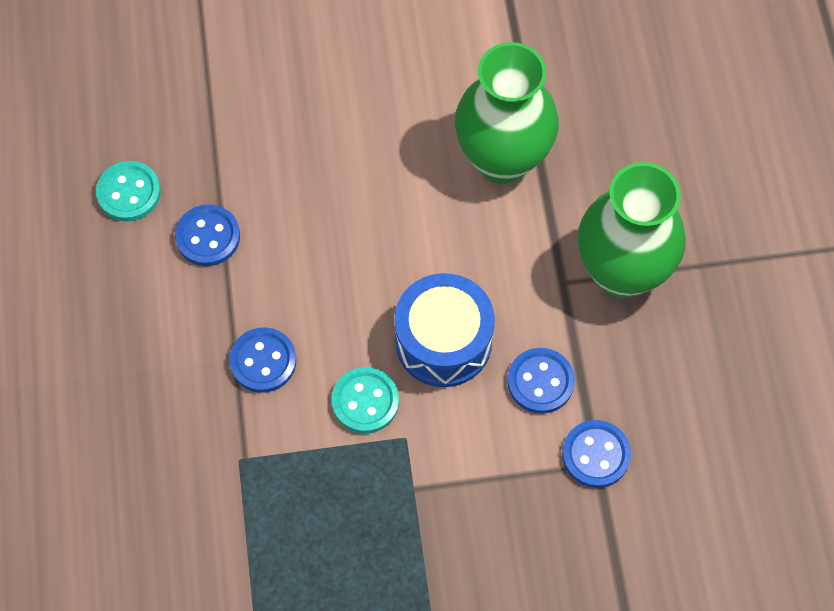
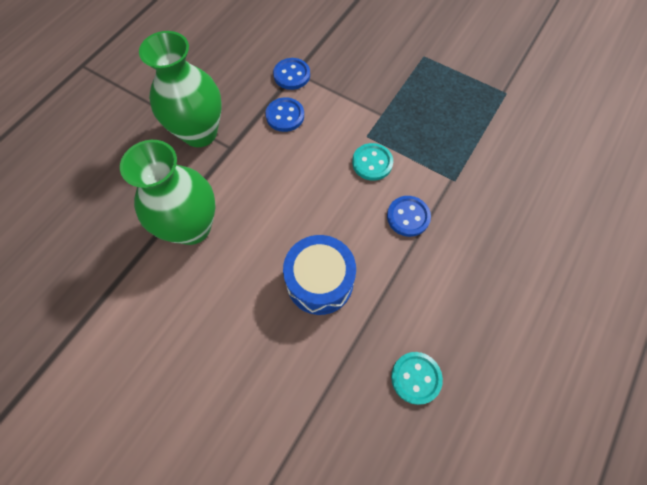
camera: 140 degrees left, 0 degrees up
blue button [175,204,240,266] -> none
blue drum [394,273,495,387] -> blue drum moved to [283,235,356,315]

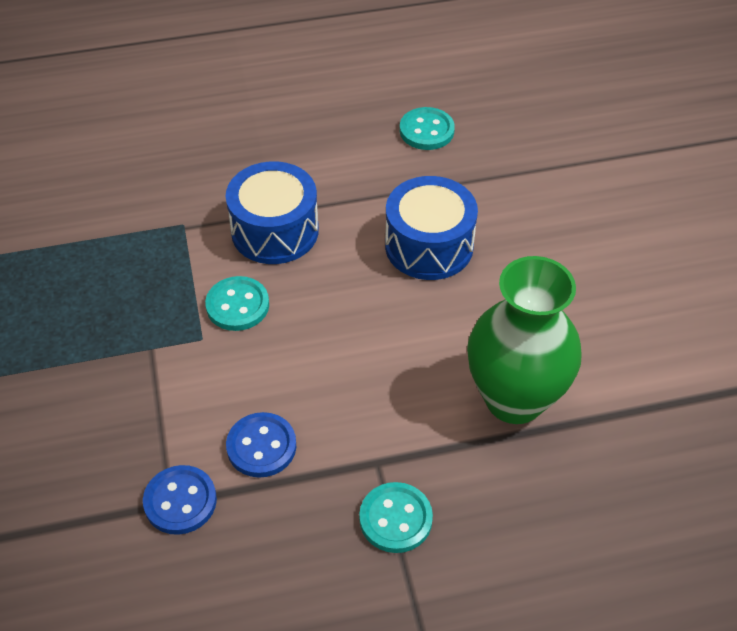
camera: 135 degrees left, 15 degrees down
green vase [139,31,222,147] -> turquoise button [359,482,433,553]
blue button [387,196,431,237] -> blue drum [226,161,319,264]

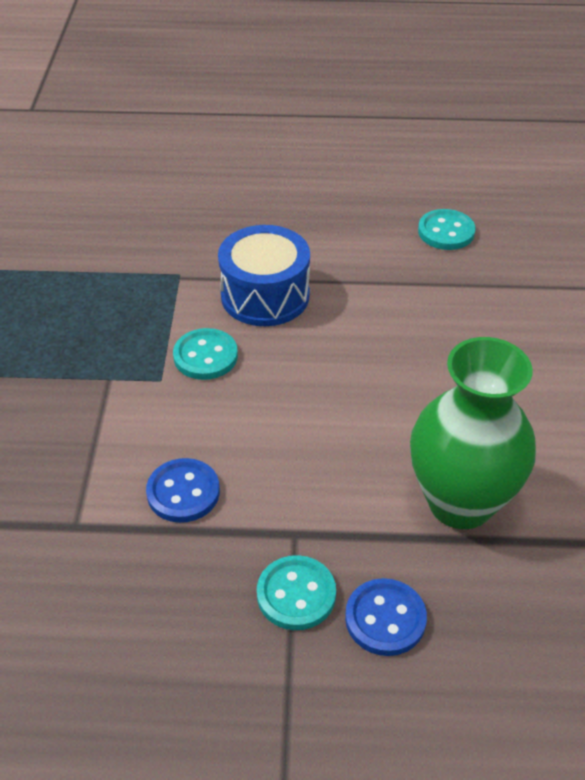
camera: 15 degrees right, 5 degrees down
blue button [143,465,217,535] -> blue button moved to [345,578,427,656]
blue drum [385,176,478,280] -> none

